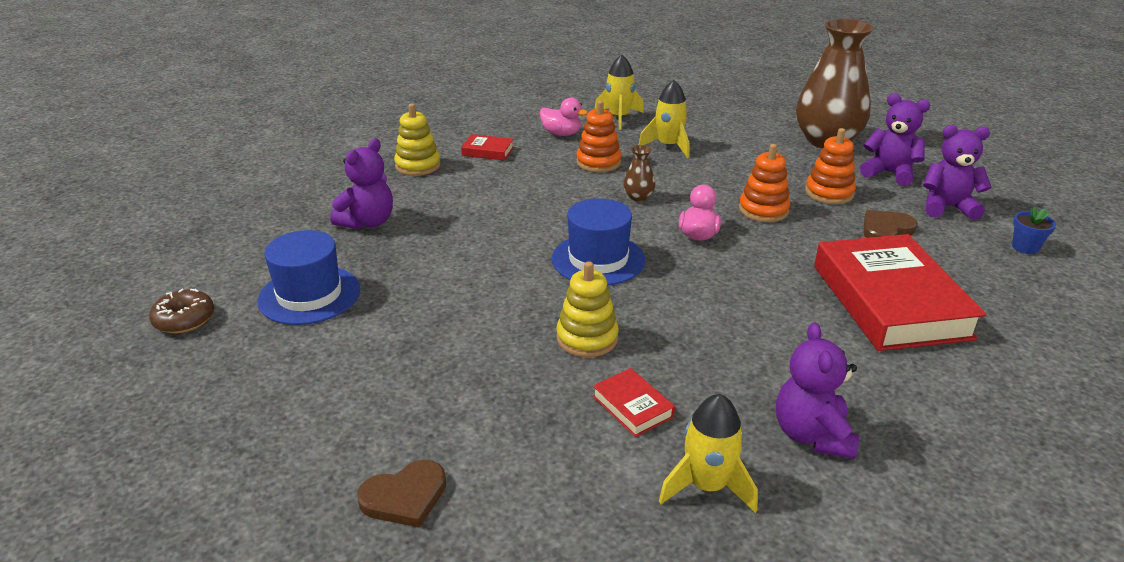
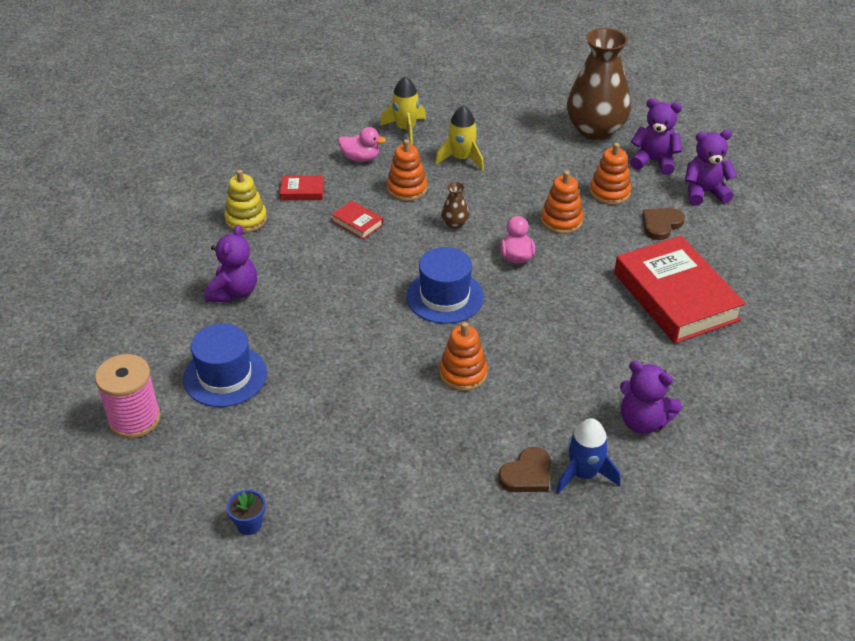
camera: 15 degrees left, 10 degrees up
brown donut [149,289,214,333] -> pink spool [95,354,161,438]
brown heart [357,460,446,528] -> brown heart moved to [498,447,551,492]
yellow stacking toy [556,261,619,357] -> orange stacking toy [439,322,488,391]
red book [592,368,675,437] -> red book moved to [331,201,383,239]
yellow rocket [659,394,758,513] -> blue rocket [556,418,621,494]
purple teddy bear [776,322,859,459] -> purple teddy bear turned 45 degrees counterclockwise [620,361,682,434]
blue flower pot [1012,207,1056,254] -> blue flower pot moved to [227,490,266,535]

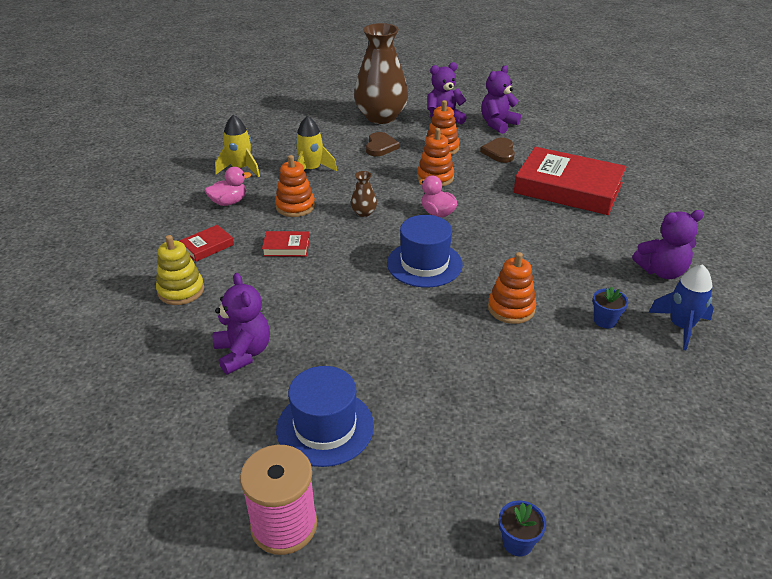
camera: 40 degrees left, 5 degrees down
brown heart [498,447,551,492] -> brown heart moved to [366,132,400,156]
none -> blue flower pot [593,286,628,328]

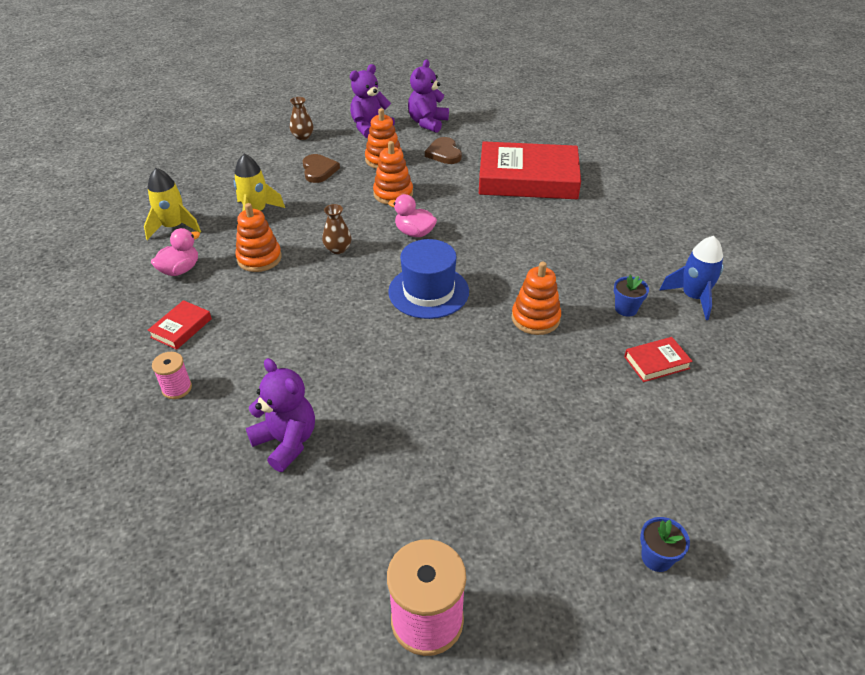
camera: 20 degrees left, 5 degrees up
yellow stacking toy [156,235,204,305] -> pink spool [152,352,192,399]
red book [262,231,310,257] -> red book moved to [624,337,693,382]
blue hat [276,366,374,467] -> none
brown vase [354,23,408,124] -> brown vase [290,97,314,140], size x0.40
purple teddy bear [632,210,704,279] -> none

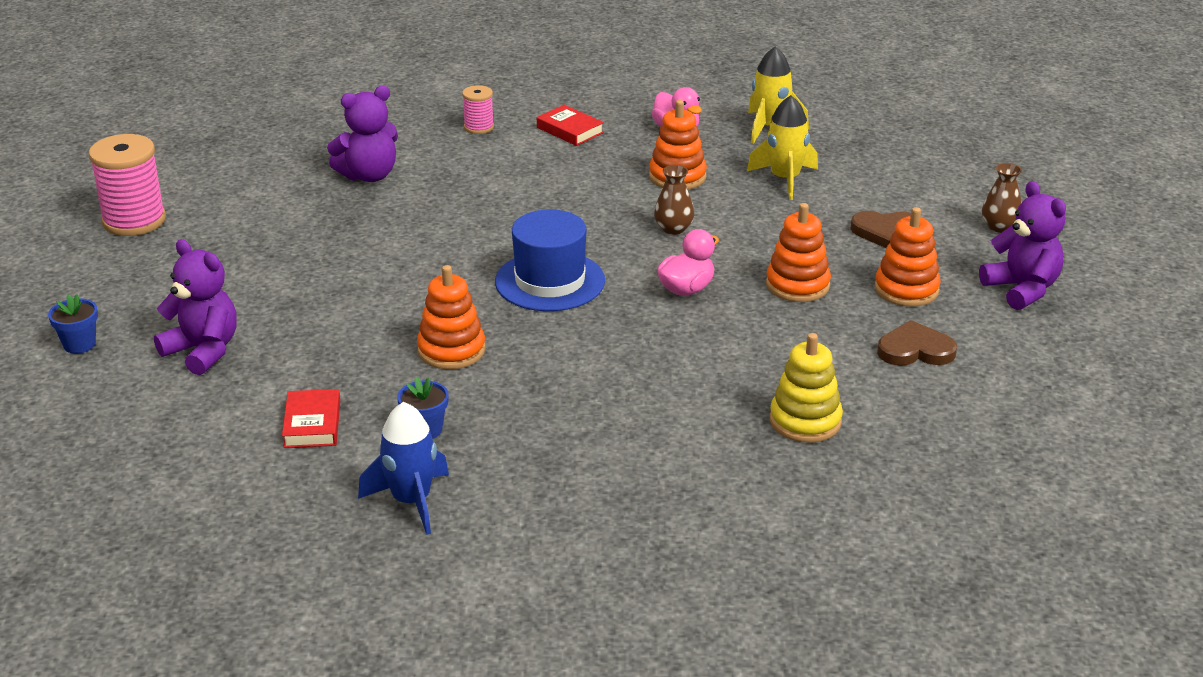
camera: 105 degrees right, 10 degrees down
purple teddy bear [408,59,449,133] -> purple teddy bear moved to [154,239,236,375]
red book [479,141,581,199] -> yellow stacking toy [770,333,843,443]

